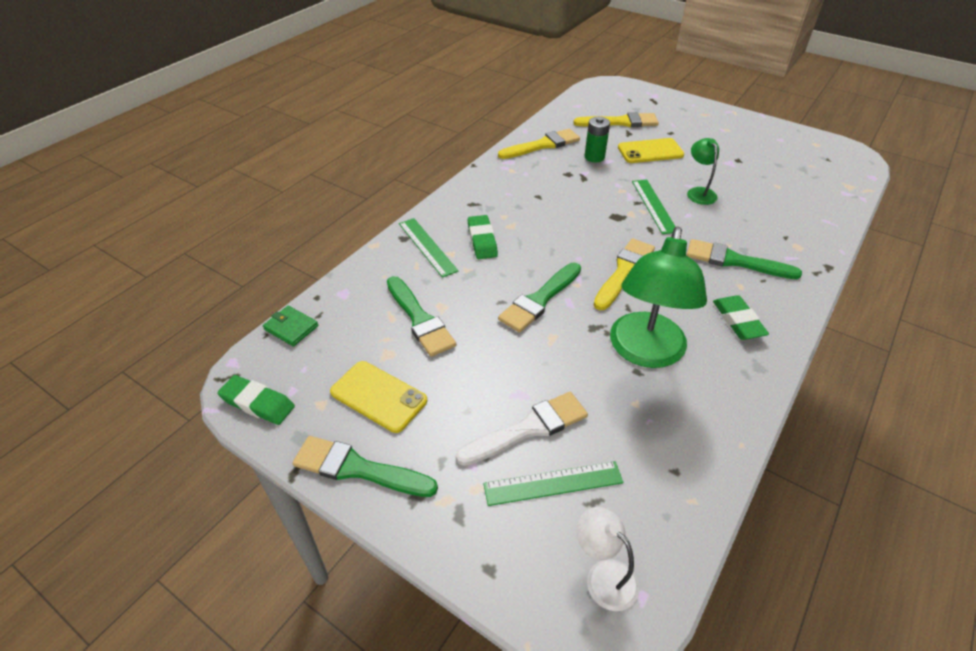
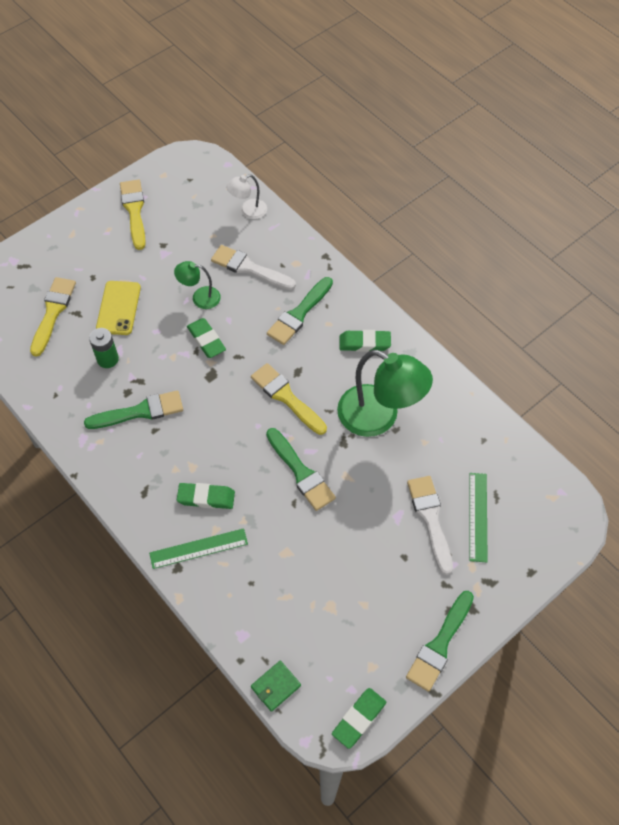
camera: 75 degrees left, 15 degrees up
yellow phone [330,361,427,433] -> none
green brush [387,276,456,357] -> green brush moved to [84,390,183,429]
yellow brush [498,129,580,159] -> yellow brush moved to [120,179,146,250]
white lamp [577,507,639,611] -> white lamp moved to [226,174,267,219]
green ruler [632,180,676,234] -> green eraser [187,318,226,358]
none -> white brush [211,245,296,290]

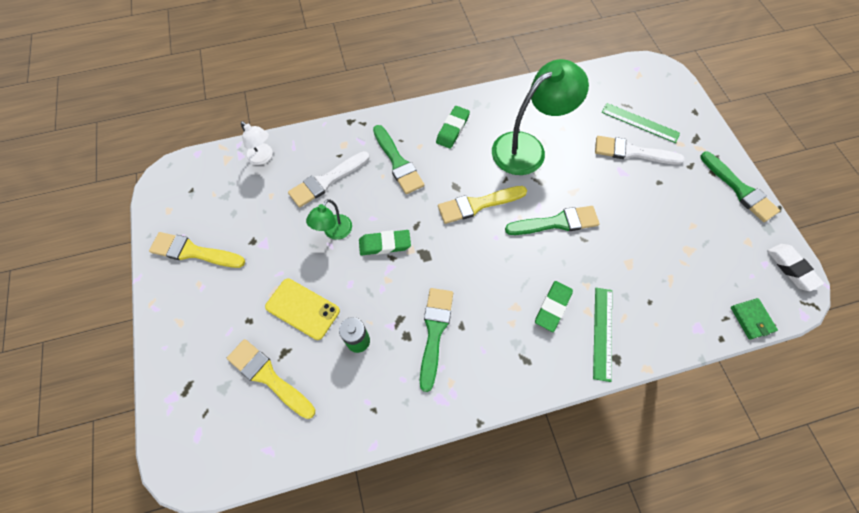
camera: 65 degrees left, 5 degrees up
white lamp [226,174,267,219] -> white lamp turned 45 degrees counterclockwise [241,121,272,165]
green eraser [332,688,386,749] -> white eraser [767,244,824,291]

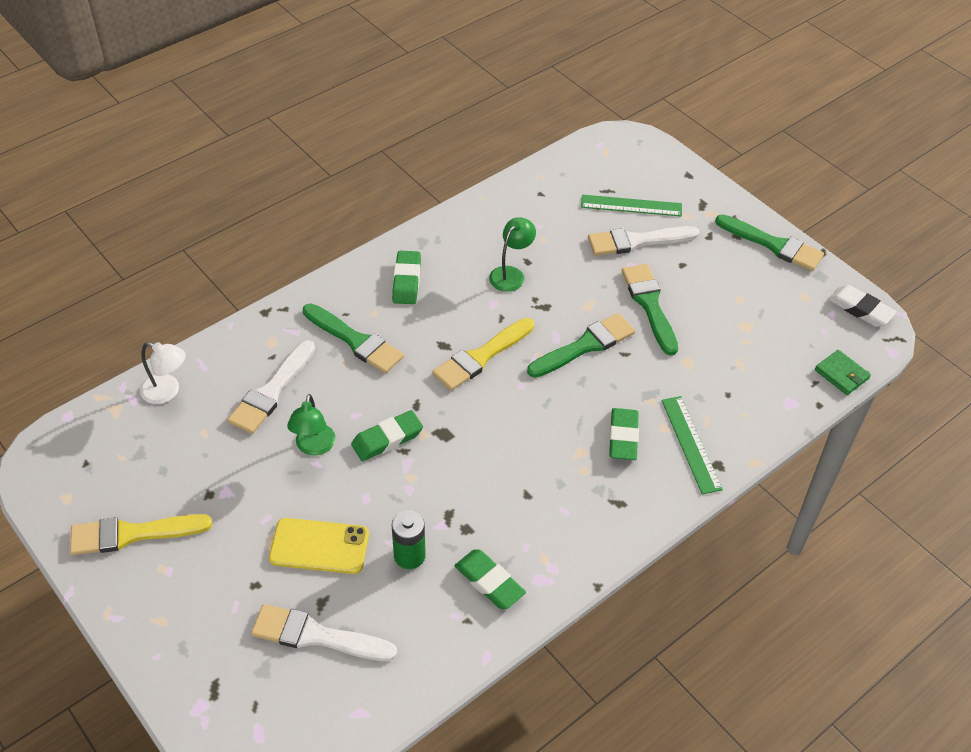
camera: 25 degrees left, 15 degrees down
yellow brush [227,339,315,419] -> white brush [251,604,397,661]
green brush [420,288,453,392] -> green brush moved to [622,264,678,355]
green lamp [492,59,589,175] -> green lamp [489,217,536,292], size x0.50
none -> green eraser [455,550,526,609]

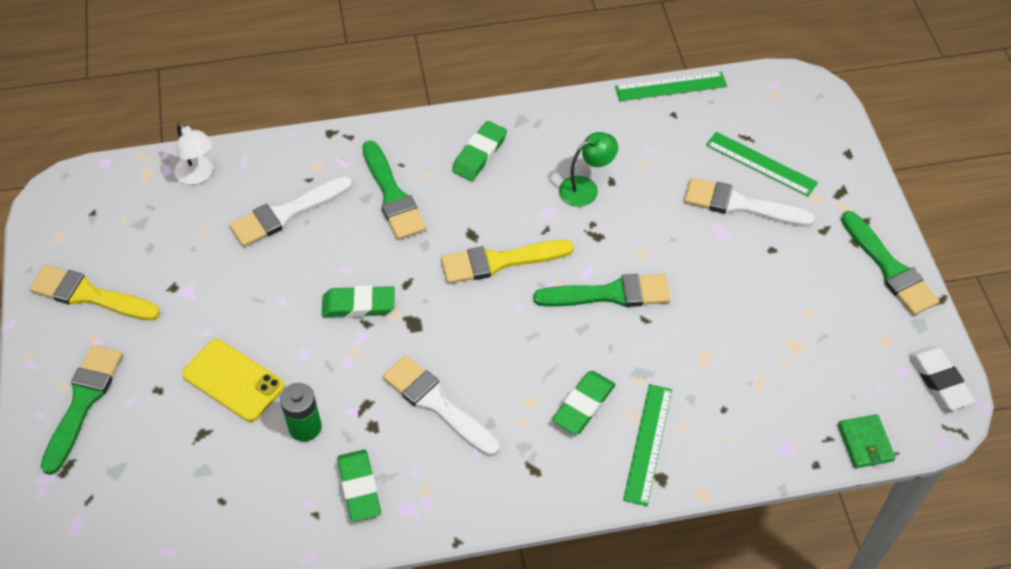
camera: 30 degrees right, 5 degrees up
white brush [251,604,397,661] -> white brush moved to [383,355,500,457]
green lamp [287,394,336,456] -> none
green brush [622,264,678,355] -> green brush moved to [41,345,123,475]
none -> green ruler [615,72,727,101]

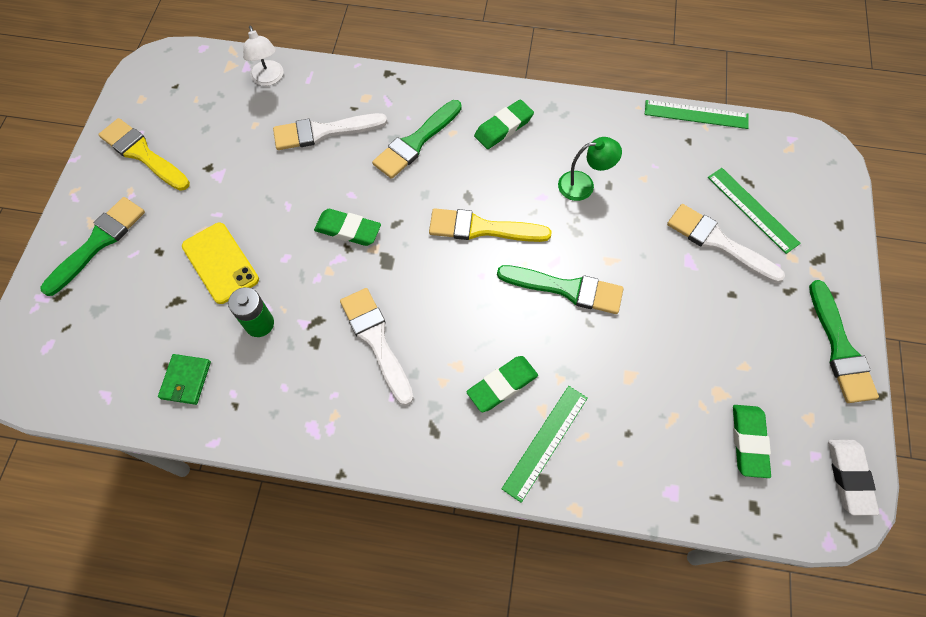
camera: 20 degrees right, 10 degrees up
green eraser [337,450,381,522] -> green eraser moved to [733,405,771,478]
green brush [362,140,426,240] -> green brush turned 45 degrees clockwise [372,100,462,179]
green wallet [838,414,896,468] -> green wallet moved to [158,354,211,405]

